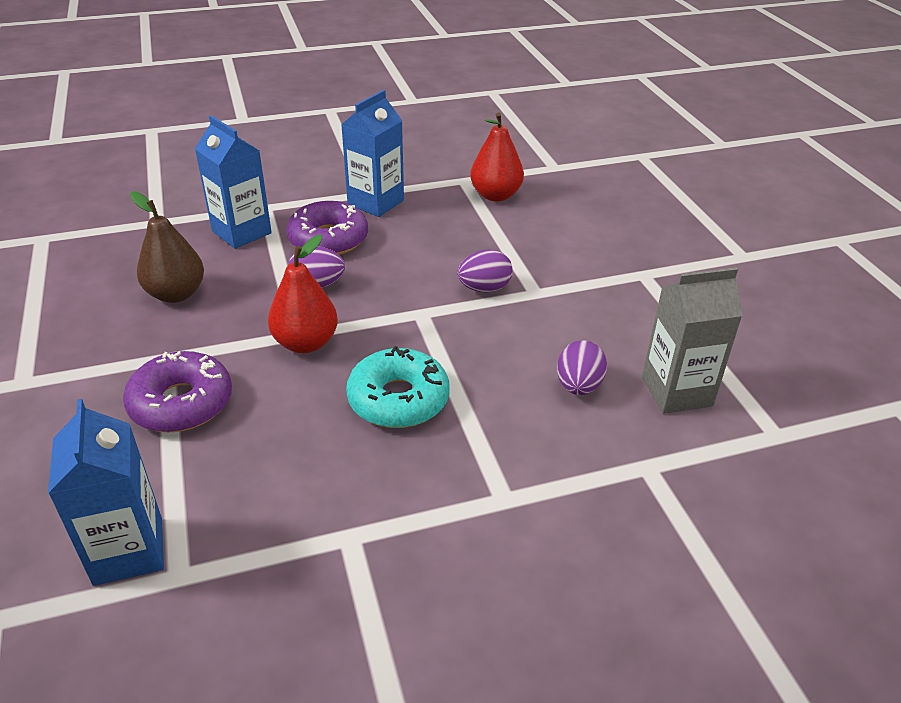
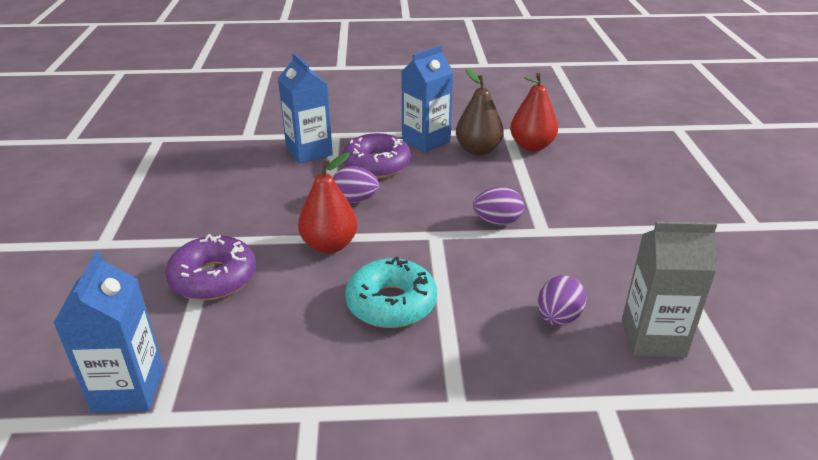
camera: 15 degrees right, 5 degrees down
brown pear [130,191,204,303] -> brown pear moved to [456,68,504,155]

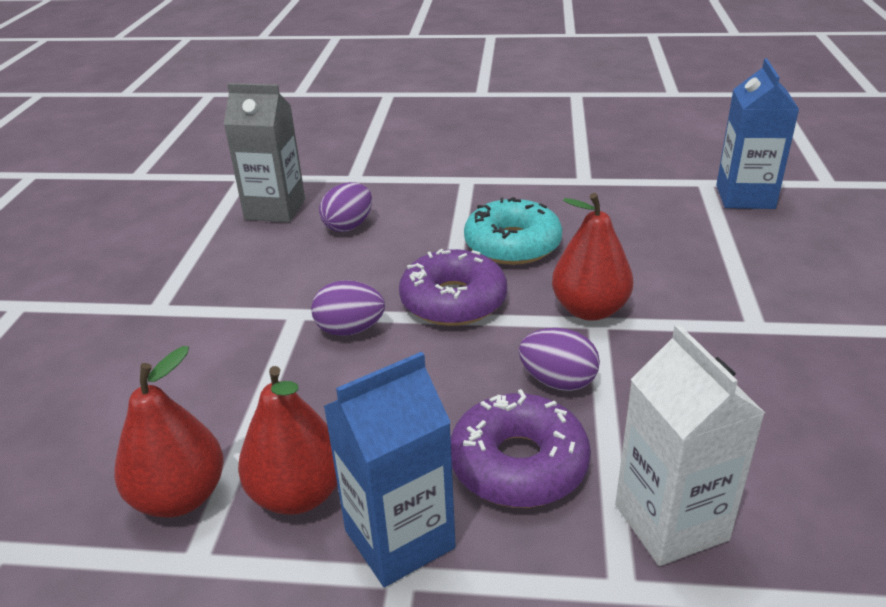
camera: 170 degrees left, 0 degrees up
purple donut [165,234,256,301] -> purple donut moved to [399,249,507,326]
blue carton [278,53,333,164] -> white carton [615,324,765,566]
brown pear [456,68,504,155] -> red pear [238,366,337,515]

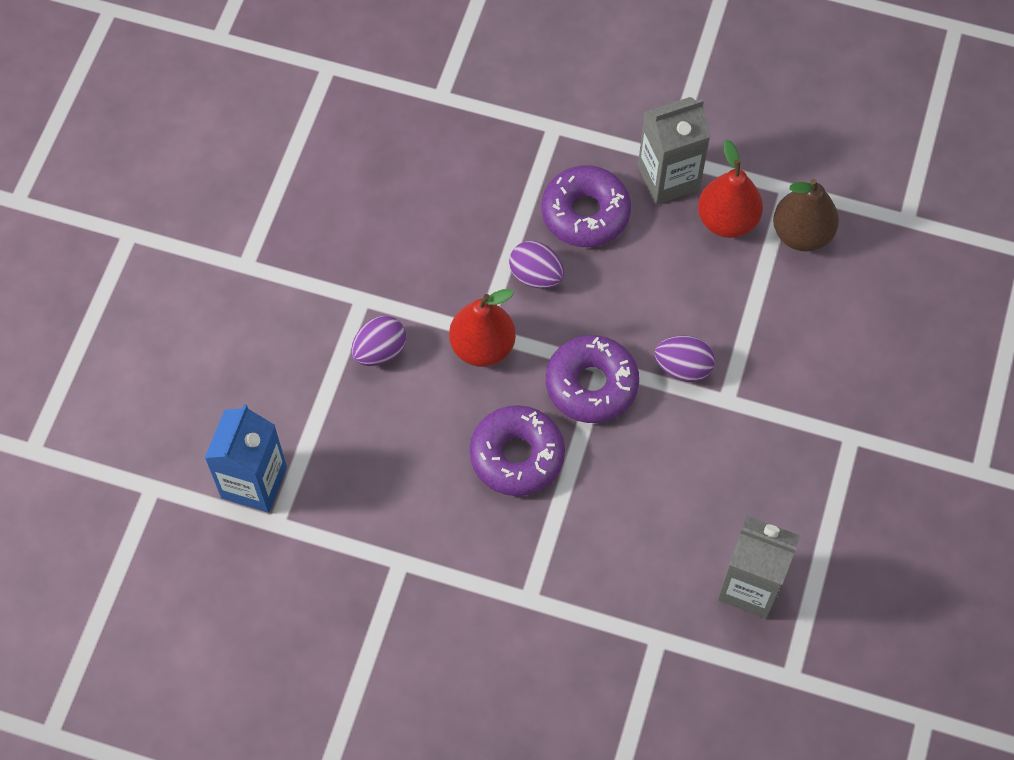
camera: 170 degrees left, 30 degrees up
red pear [114,346,224,517] -> brown pear [773,179,839,252]
purple egg [319,182,372,232] -> purple egg moved to [351,316,407,366]
blue carton [324,352,456,587] -> grey carton [638,97,710,205]
turquoise donut [464,197,562,265] -> purple donut [470,405,565,496]
white carton [615,324,765,566] -> none

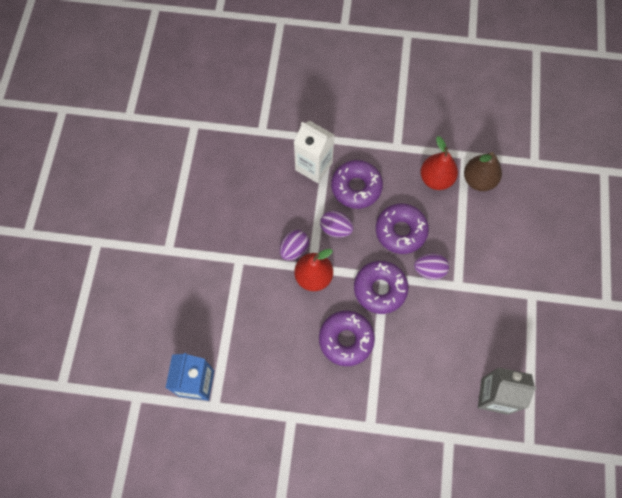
camera: 10 degrees left, 5 degrees up
purple egg [351,316,407,366] -> purple egg moved to [280,230,310,261]
grey carton [638,97,710,205] -> none
none -> white carton [294,121,334,183]
none -> purple donut [376,204,429,254]

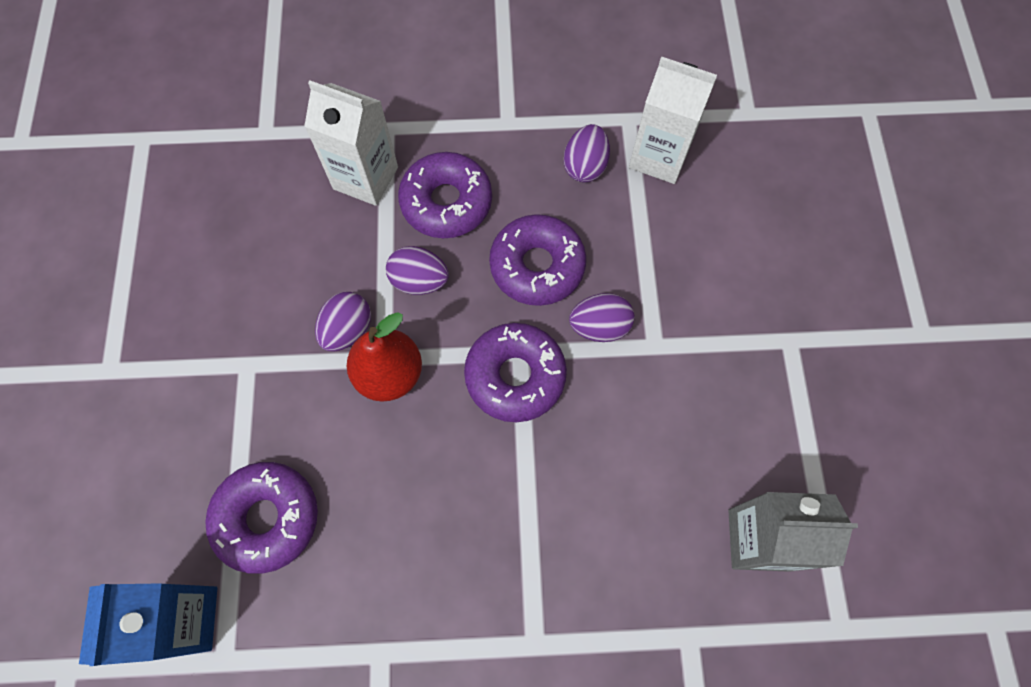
camera: 10 degrees left, 0 degrees up
purple donut [319,311,375,366] -> purple donut moved to [205,462,318,574]
red pear [420,136,458,190] -> purple egg [564,124,610,183]
brown pear [464,152,502,191] -> white carton [629,56,717,184]

